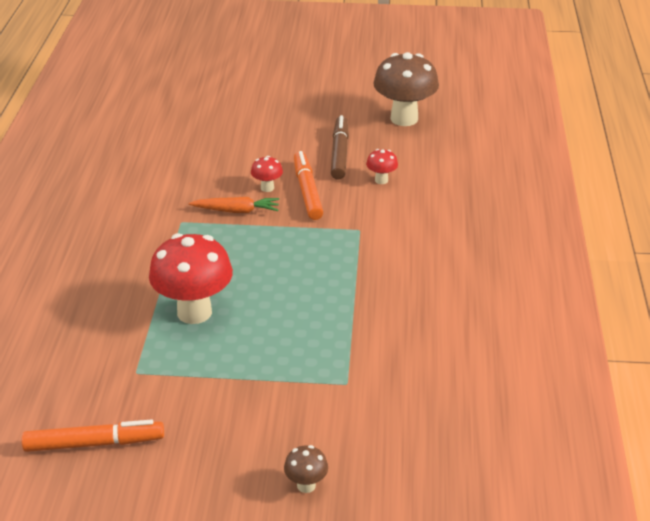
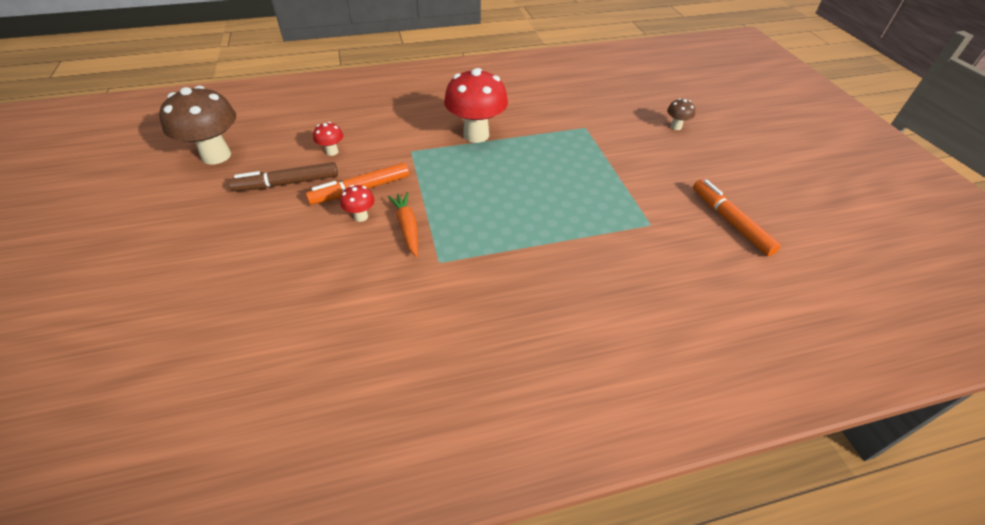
camera: 110 degrees left, 10 degrees up
red mushroom [149,233,233,324] -> red mushroom moved to [444,68,508,143]

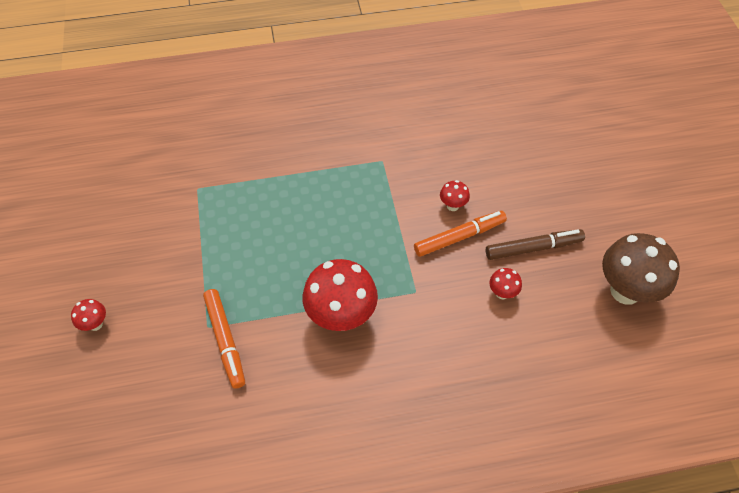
camera: 175 degrees left, 10 degrees up
orange carrot [388,192,418,257] -> none
brown mushroom [667,98,695,130] -> red mushroom [71,299,106,331]
orange marker [693,180,781,256] -> orange marker moved to [203,289,245,389]

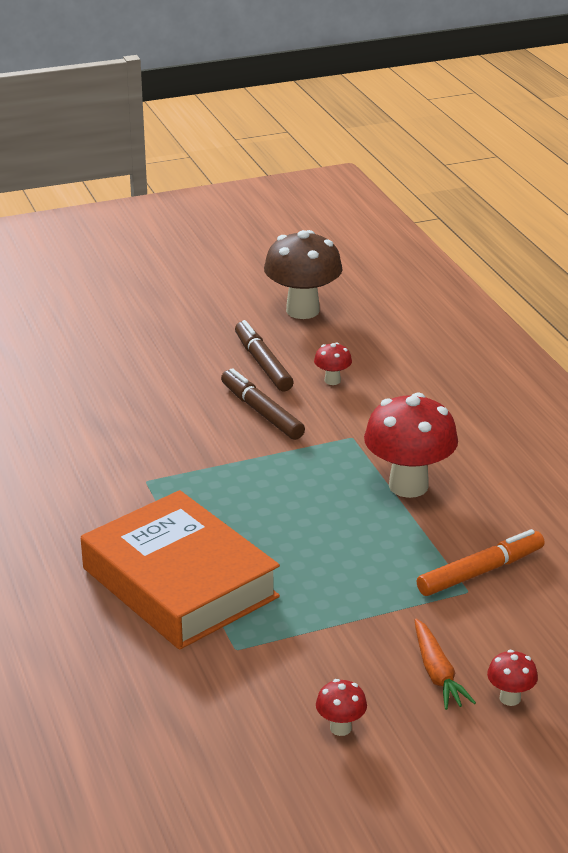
camera: 100 degrees left, 25 degrees down
orange marker [414,211,507,257] -> brown marker [221,368,305,440]
red mushroom [440,180,470,211] -> red mushroom moved to [316,679,367,736]
none -> orange book [81,490,280,650]
none -> orange carrot [414,618,476,710]

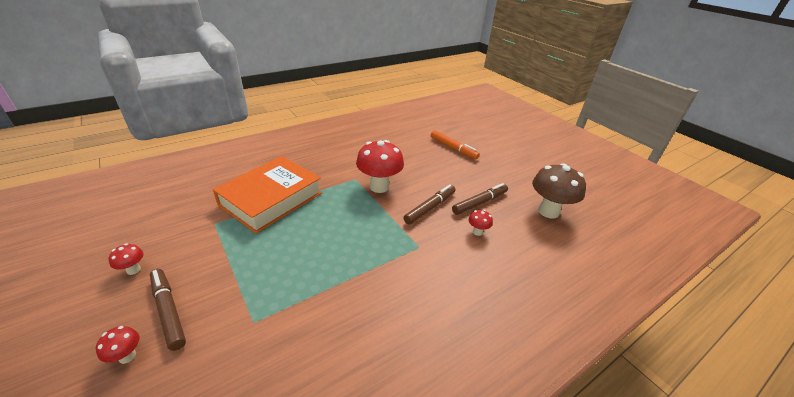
camera: 75 degrees right, 5 degrees up
red mushroom [364,392,458,498] -> red mushroom moved to [356,140,404,193]
orange carrot [414,618,476,710] -> brown marker [150,269,186,351]
orange marker [417,529,545,596] -> orange marker moved to [431,130,480,159]

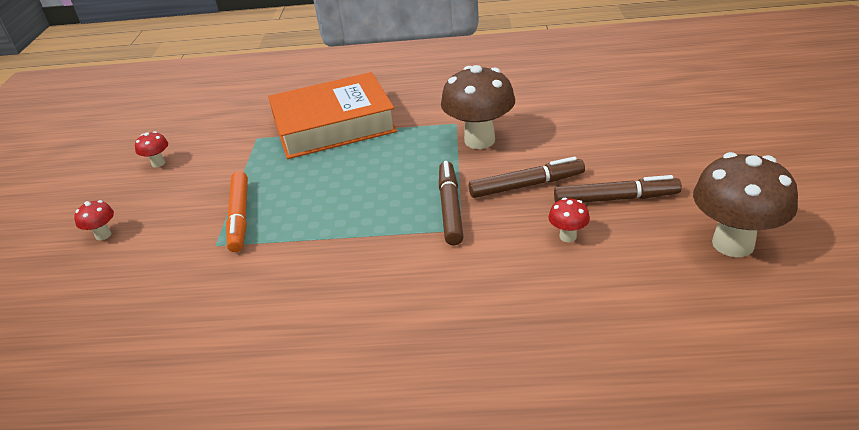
camera: 40 degrees right, 0 degrees up
brown marker [150,269,186,351] -> brown marker moved to [439,161,464,245]
red mushroom [356,140,404,193] -> brown mushroom [441,65,515,149]
orange marker [431,130,480,159] -> orange marker moved to [226,171,248,252]

